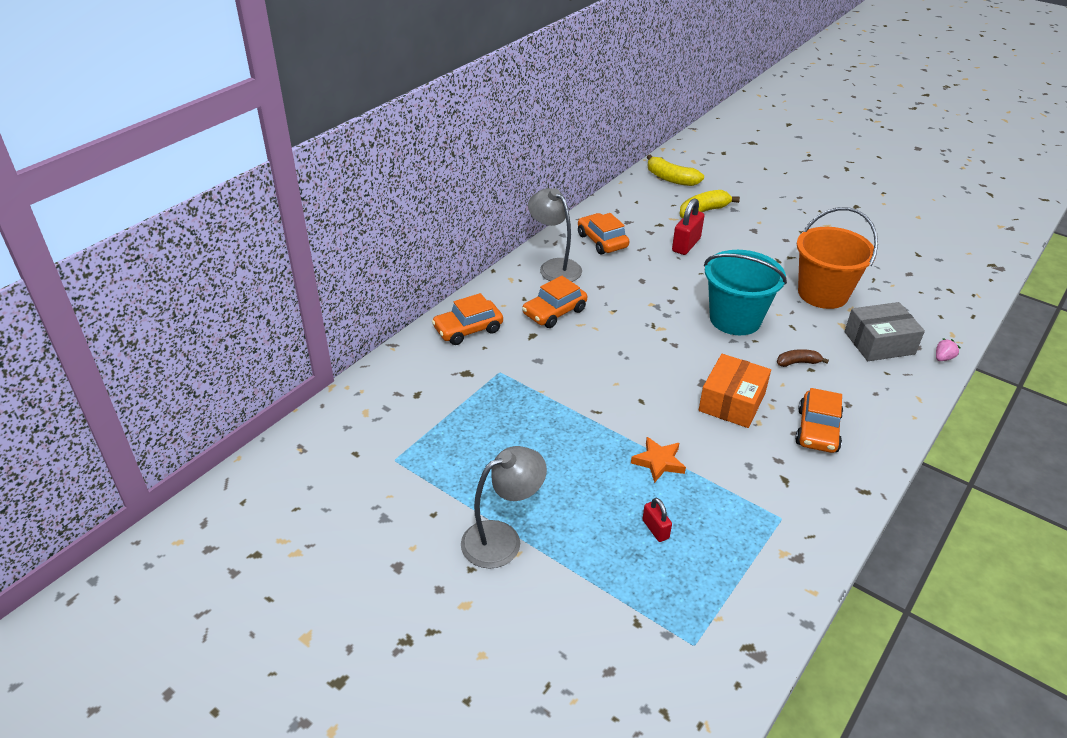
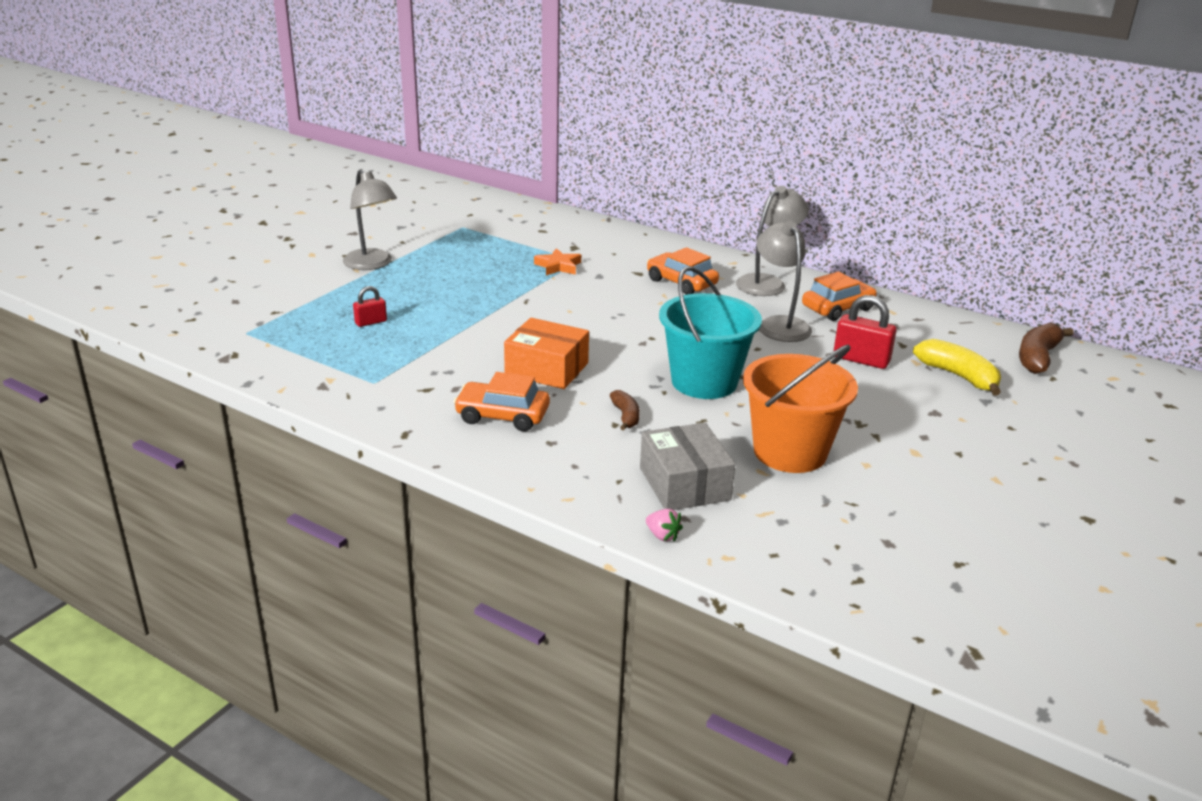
camera: 85 degrees right, 10 degrees down
orange car [432,293,503,345] -> none
orange star [631,437,686,483] -> orange star moved to [534,248,581,275]
yellow banana [647,154,704,186] -> brown banana [1019,322,1074,374]
none -> grey lamp [756,221,812,342]

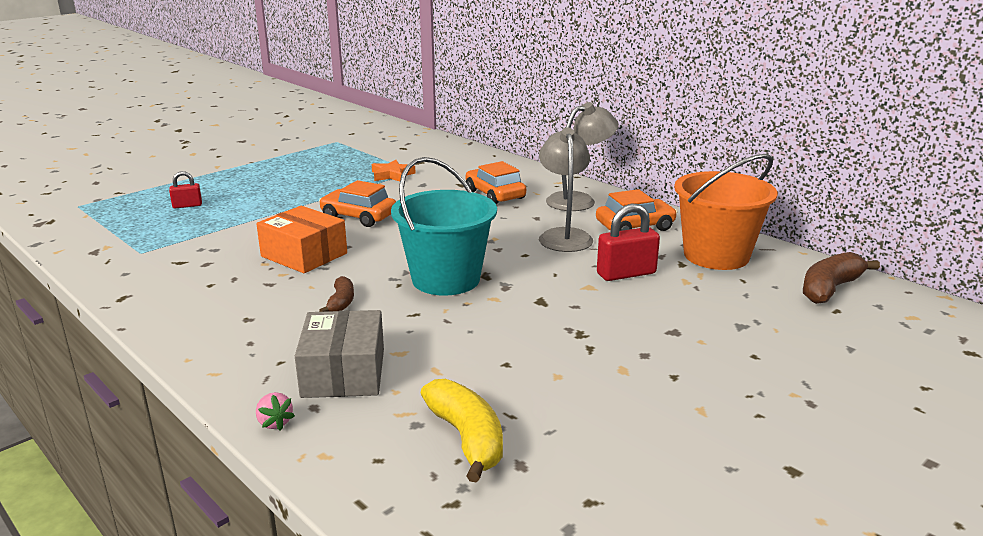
camera: 15 degrees right, 5 degrees down
grey lamp [343,169,397,270] -> none
orange car [454,372,550,432] -> orange car moved to [319,180,396,227]
orange bucket [743,345,858,473] -> orange bucket moved to [674,154,778,270]
red padlock [833,295,897,369] -> red padlock turned 60 degrees counterclockwise [597,203,660,281]
yellow banana [913,339,1001,396] -> yellow banana moved to [420,379,503,483]

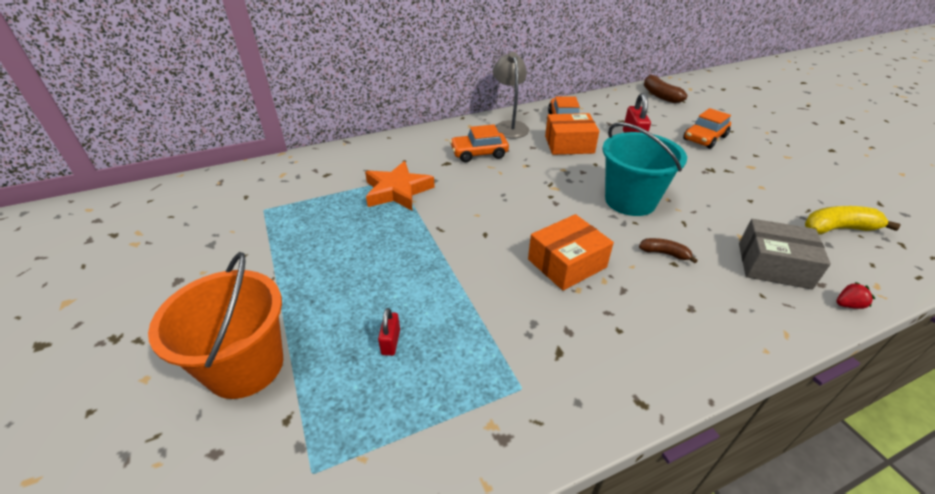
camera: 70 degrees left, 15 degrees up
pink strawberry [256,392,295,431] -> red strawberry [837,282,875,309]
orange car [319,180,396,227] -> orange car moved to [683,108,731,149]
orange star [372,160,416,181] -> orange star [365,161,435,210], size x1.66
grey lamp [539,128,593,252] -> orange box [545,113,599,155]
orange bucket [674,154,778,270] -> orange bucket moved to [148,252,283,399]

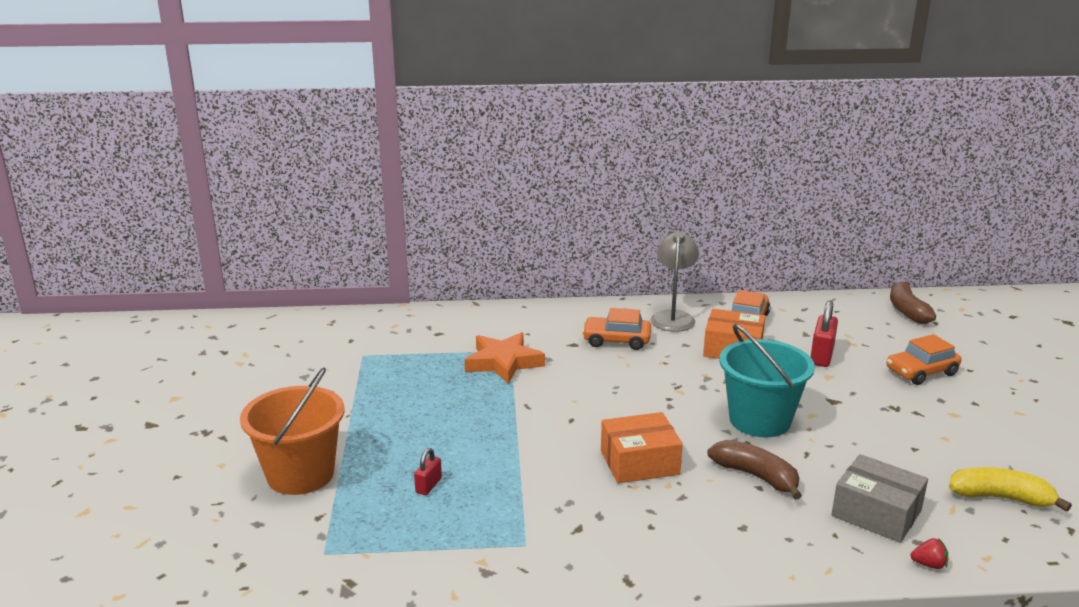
camera: 20 degrees right, 15 degrees down
brown banana [639,238,698,264] -> brown banana [707,440,802,500], size x1.70

